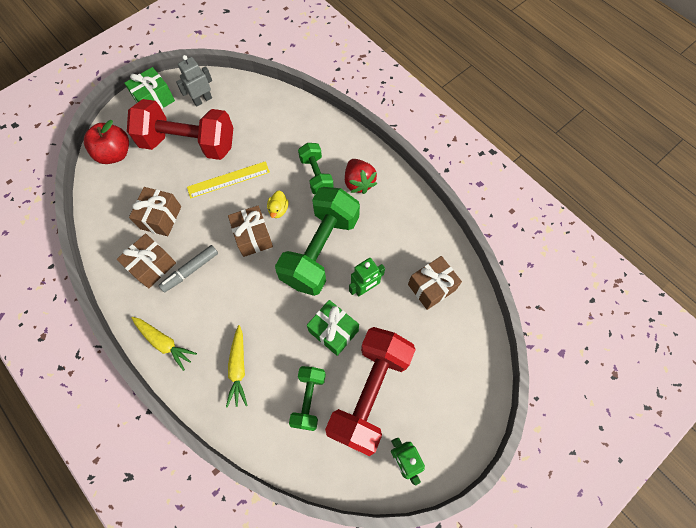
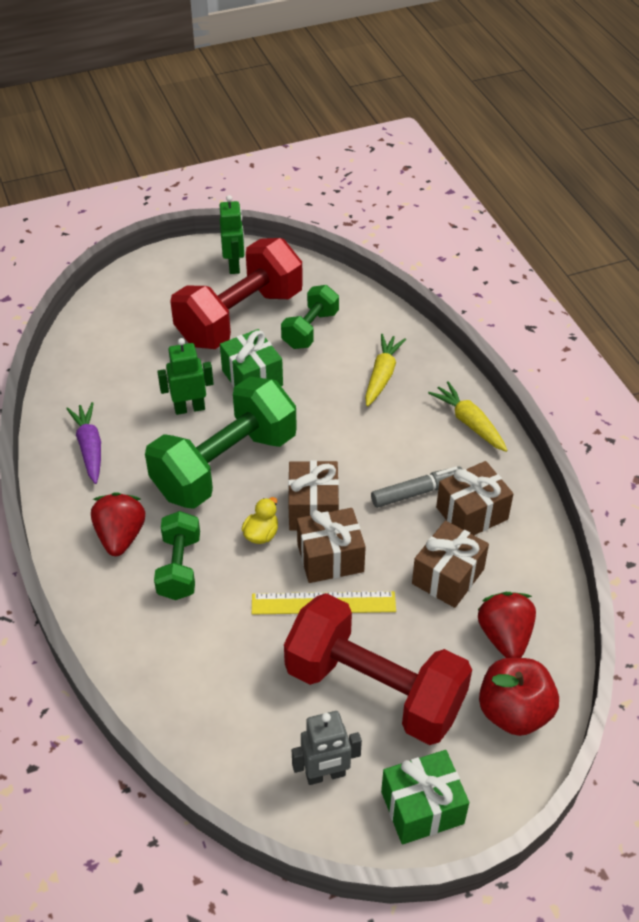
camera: 160 degrees left, 20 degrees down
brown gift [408,256,462,310] -> brown gift moved to [297,508,366,583]
none -> purple carrot [66,402,101,484]
none -> red strawberry [478,592,536,658]

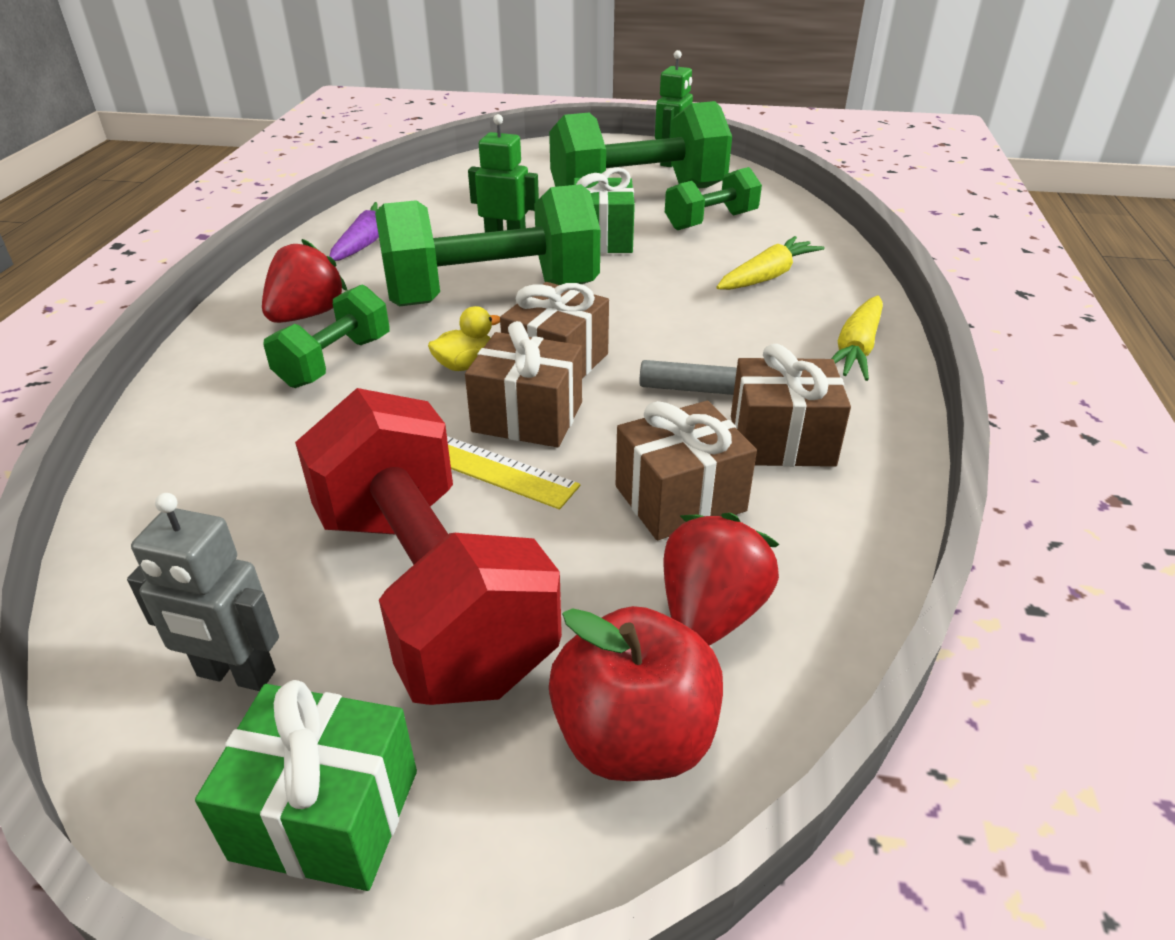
camera: 30 degrees right, 10 degrees down
red dumbbell [170,238,303,349] -> green dumbbell [549,101,732,189]
yellow carrot [428,381,508,452] -> yellow carrot turned 150 degrees counterclockwise [831,295,883,381]

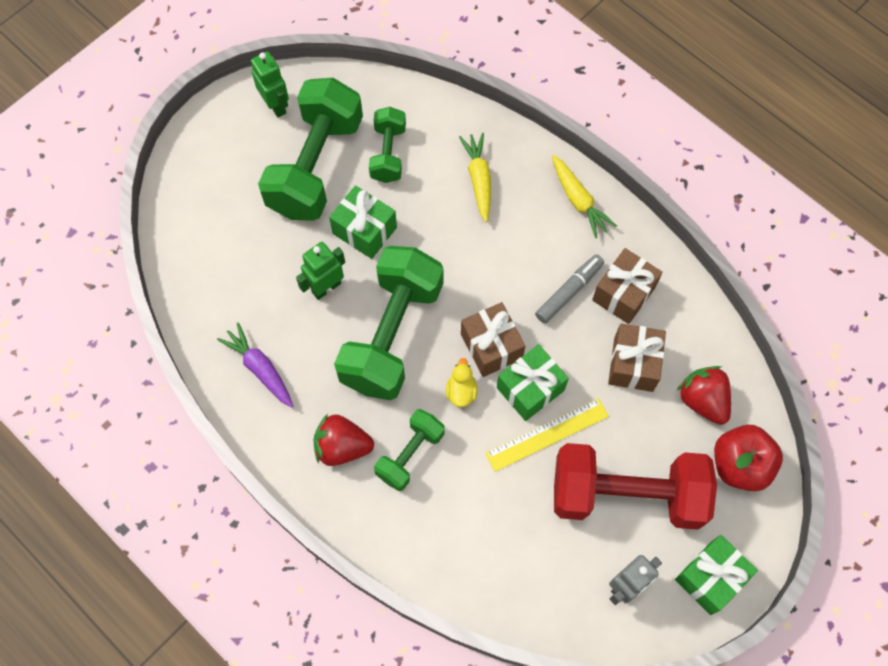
camera: 55 degrees left, 30 degrees up
red strawberry [262,239,348,323] -> red strawberry turned 60 degrees counterclockwise [313,414,374,466]
green dumbbell [263,284,390,388] -> green dumbbell turned 60 degrees clockwise [374,409,444,491]
brown gift [465,321,582,447] -> green gift [497,344,569,421]

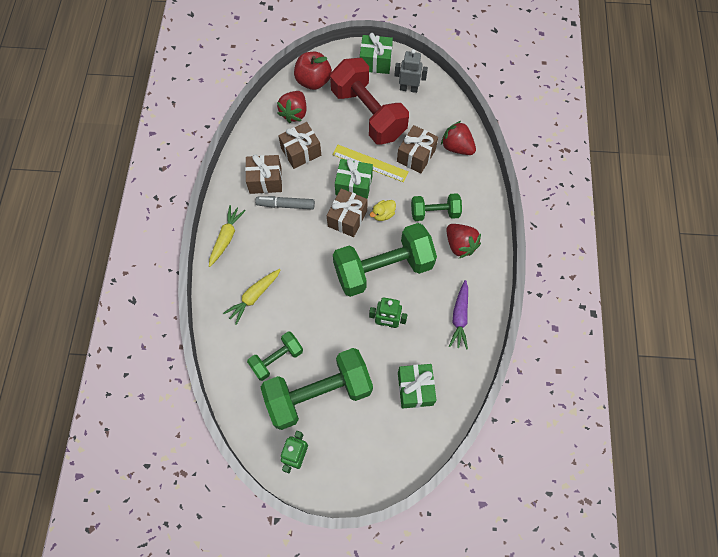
camera: 130 degrees left, 0 degrees up
green gift [329,185,397,259] -> green gift moved to [398,364,437,409]
none -> brown gift [397,125,438,174]
none -> red strawberry [441,121,476,155]

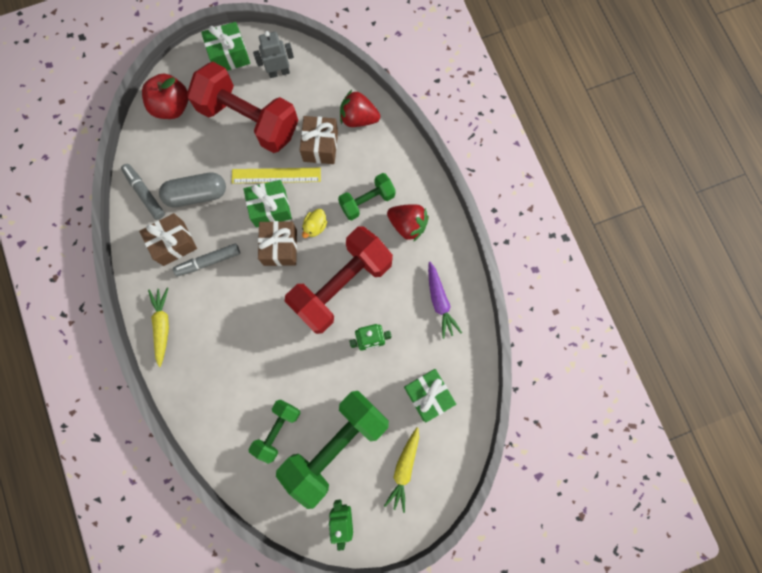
camera: 25 degrees left, 10 degrees up
yellow carrot [223,269,281,325] -> yellow carrot moved to [384,427,419,513]
red strawberry [277,91,307,123] -> none
brown gift [278,122,321,169] -> grey capsule [159,172,226,207]
green dumbbell [333,223,437,297] -> red dumbbell [285,226,393,334]
none -> grey marker [121,164,165,220]

